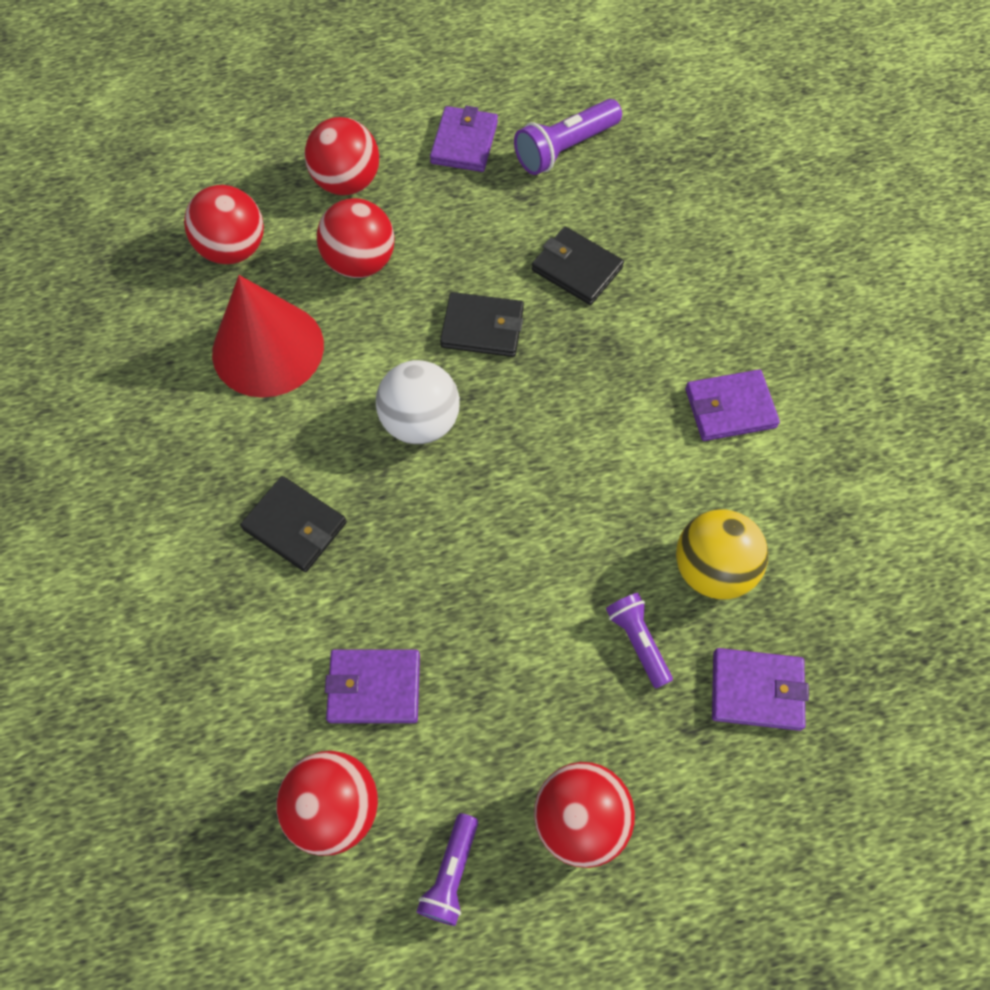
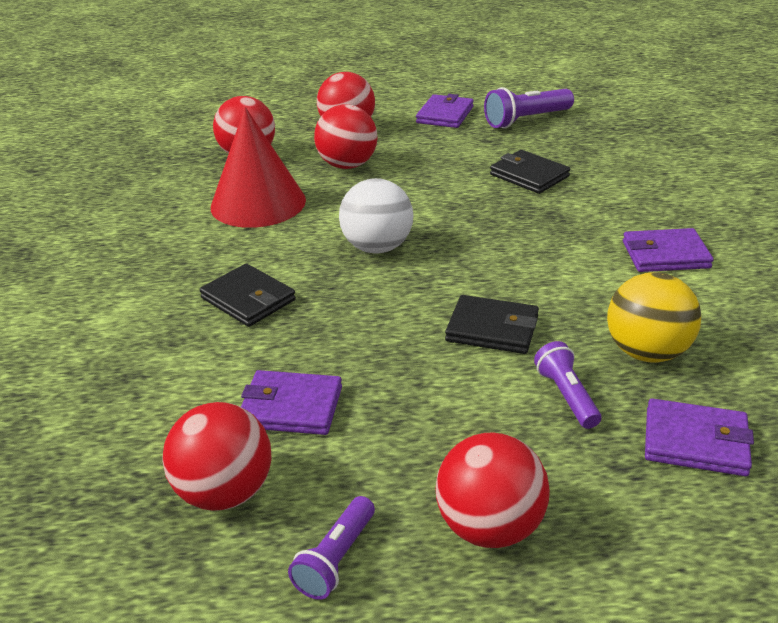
camera: 10 degrees right, 30 degrees down
black wallet [440,292,524,357] -> black wallet moved to [445,295,539,354]

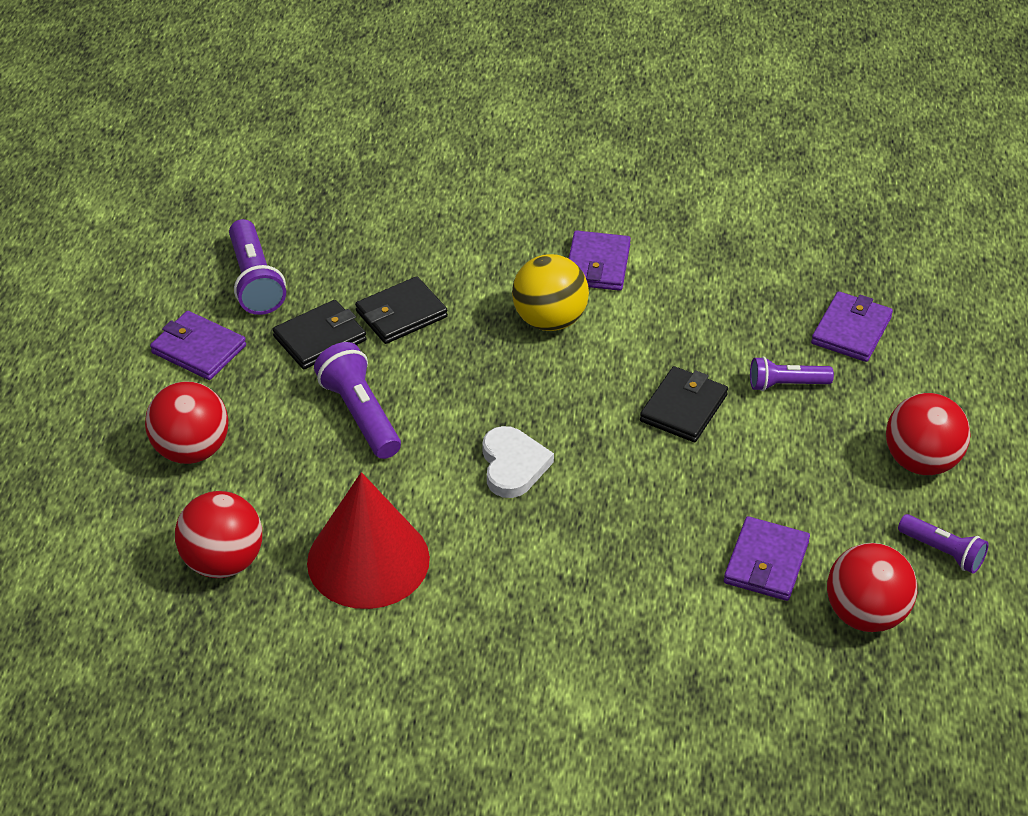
camera: 80 degrees left, 10 degrees up
black wallet [200,264,296,327] -> black wallet moved to [272,300,367,369]
red ball [314,104,378,169] -> none
white ball [339,178,414,254] -> white heart [483,426,554,498]
yellow ball [607,272,701,363] -> yellow ball moved to [512,254,589,331]
none -> purple flashlight [314,342,401,459]

